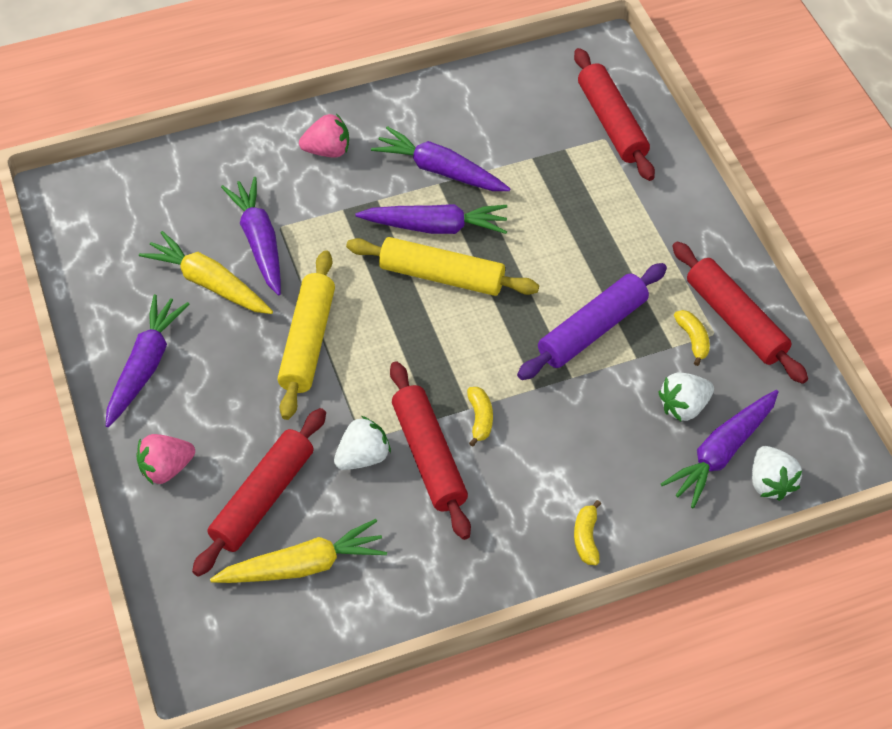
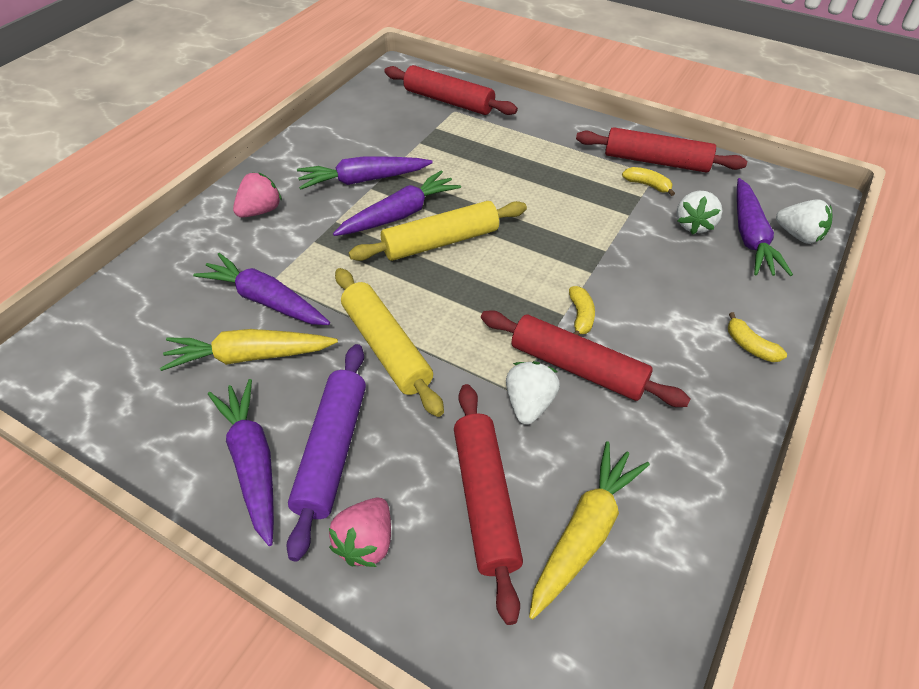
camera: 40 degrees left, 5 degrees down
yellow banana [467,387,493,447] -> yellow banana turned 45 degrees clockwise [569,286,595,335]
purple rolling pin [517,263,667,380] -> purple rolling pin moved to [287,344,366,562]

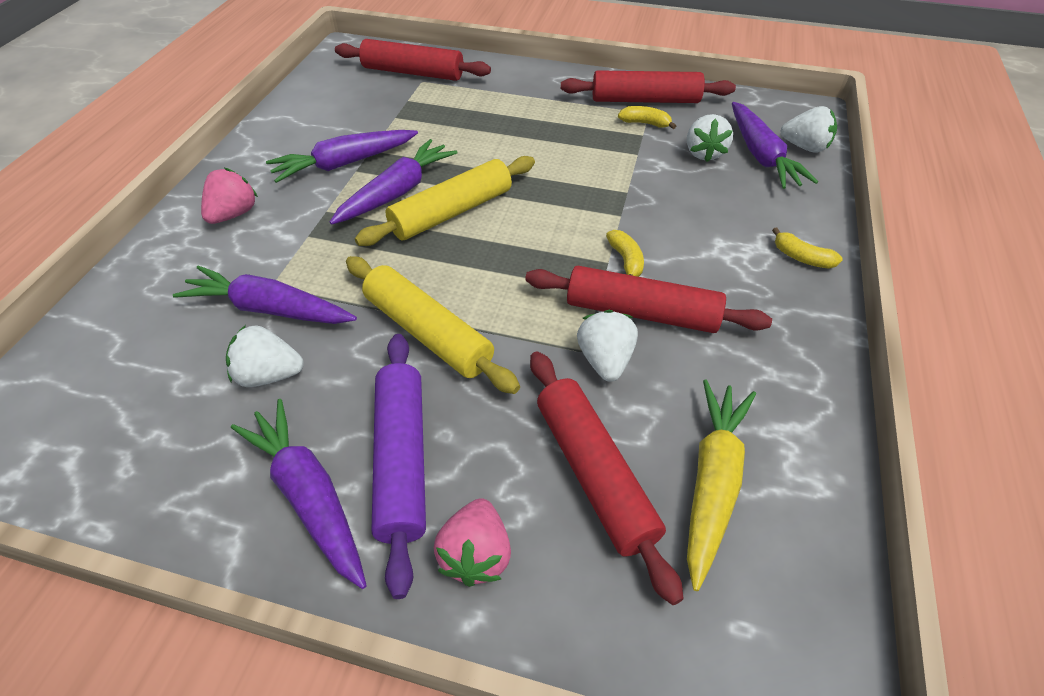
camera: 15 degrees left, 0 degrees up
yellow carrot [160,329,338,371] -> white strawberry [226,325,304,387]

